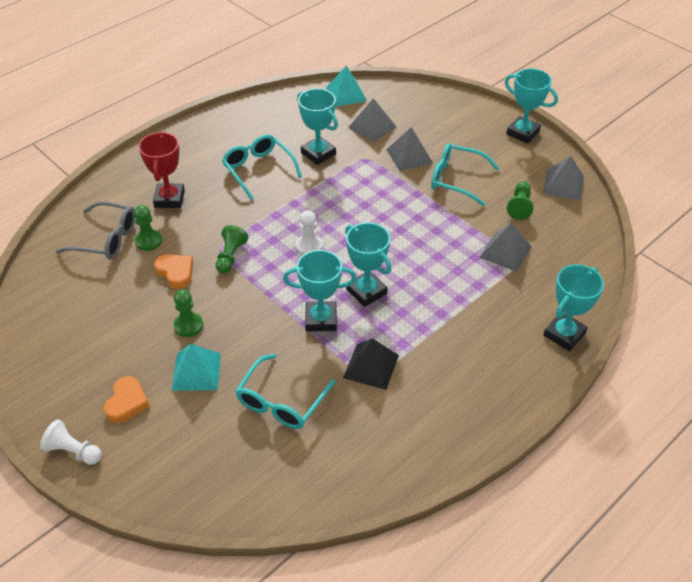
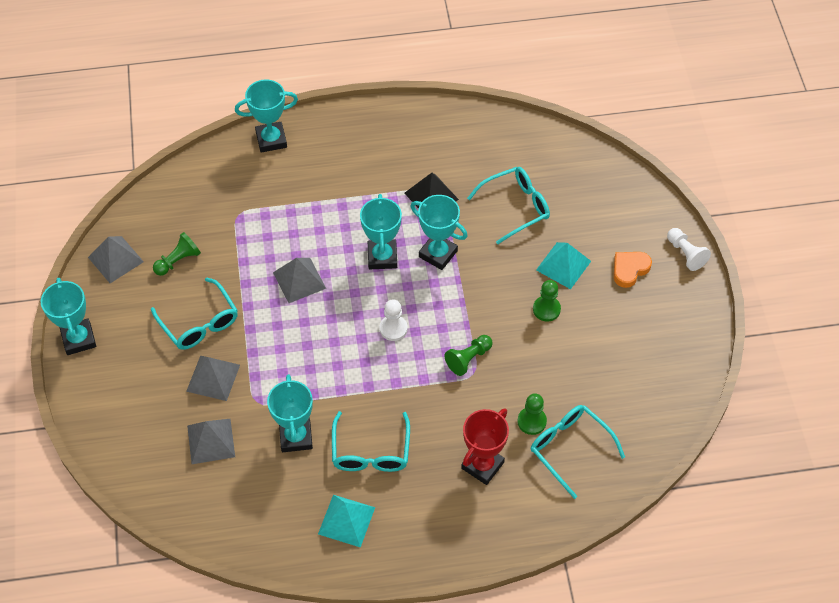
camera: 145 degrees left, 10 degrees up
grey glasses [56,201,135,259] -> turquoise glasses [531,405,625,499]
orange heart [154,254,193,289] -> none
turquoise pyramid [326,66,367,107] -> turquoise pyramid moved to [318,495,375,548]
grey pyramid [479,223,532,272] -> grey pyramid moved to [273,258,326,303]

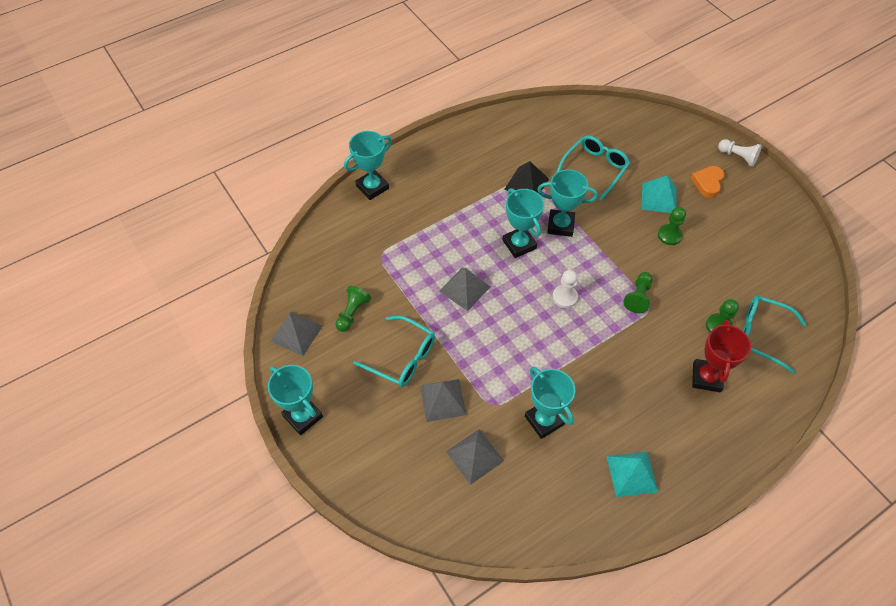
camera: 25 degrees left, 0 degrees up
turquoise glasses [332,411,410,472] -> none

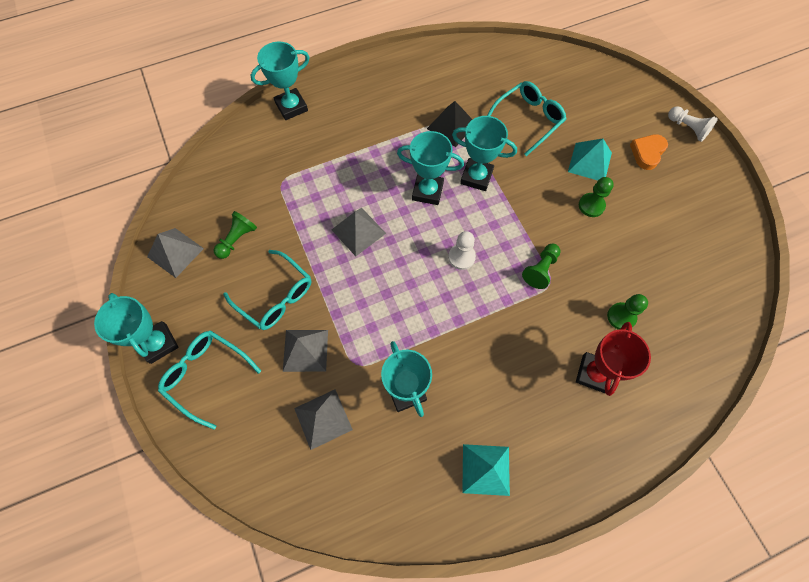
camera: 10 degrees right, 10 degrees up
turquoise trophy [503,188,544,258] -> turquoise trophy turned 60 degrees counterclockwise [397,131,464,205]
turquoise glasses [742,295,806,373] -> turquoise glasses moved to [158,330,261,430]

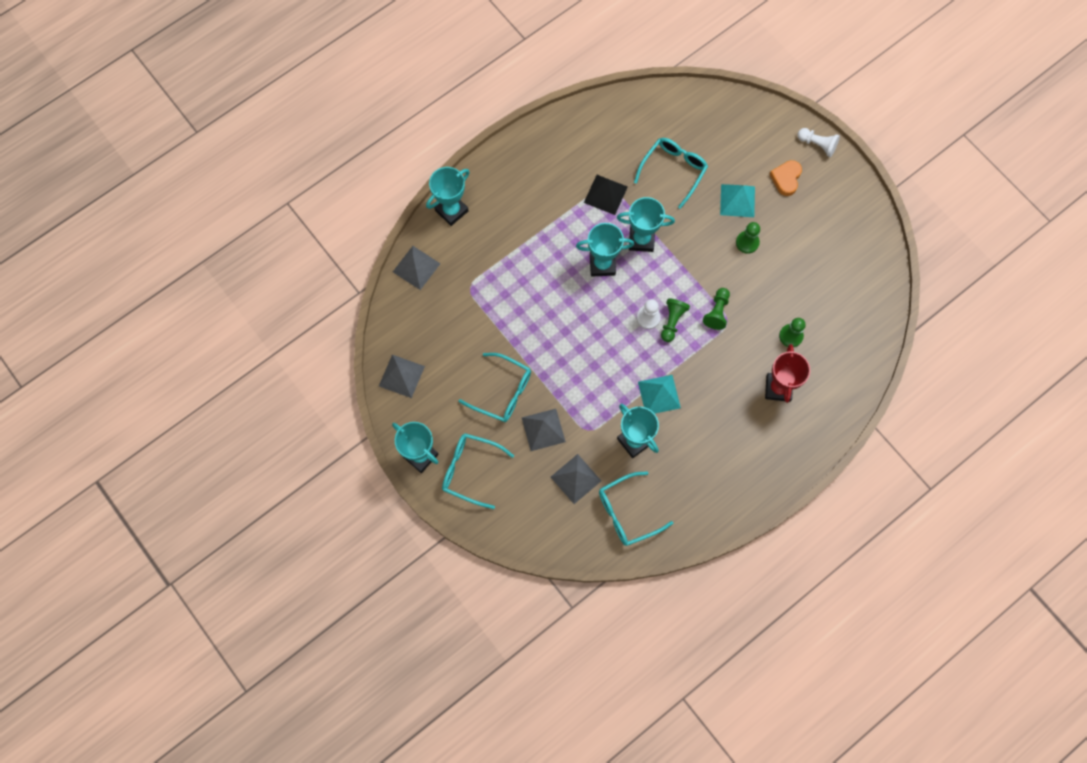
camera: 15 degrees left, 5 degrees up
green pawn [214,211,257,259] -> green pawn moved to [661,299,690,342]
grey pyramid [332,208,386,256] -> grey pyramid moved to [393,246,441,290]
turquoise pyramid [462,444,510,496] -> turquoise pyramid moved to [638,375,681,413]
none -> turquoise glasses [599,472,673,546]

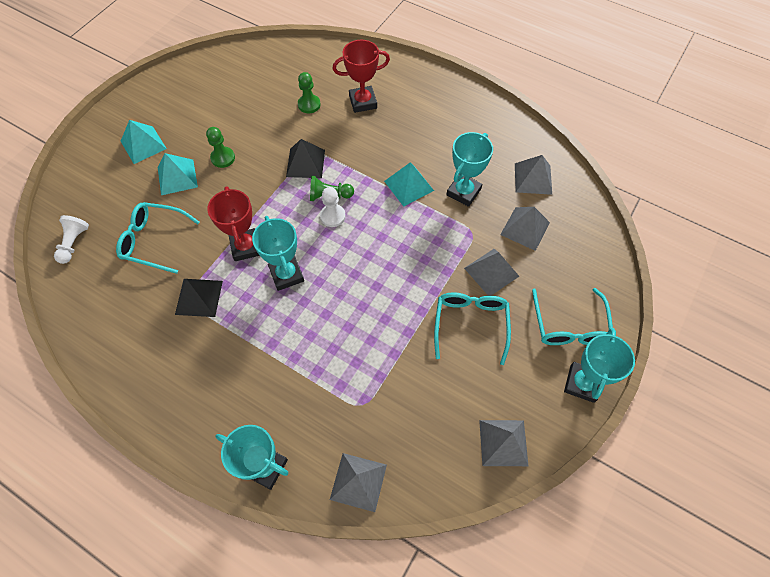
camera: 110 degrees left, 10 degrees down
turquoise glasses [599,472,673,546] -> grey pyramid [515,155,552,195]
turquoise trophy [617,197,675,252] -> red trophy [207,187,260,261]
green pawn [703,288,730,330] -> black pyramid [286,139,325,178]
orange heart [769,160,802,196] -> turquoise pyramid [121,120,167,164]
white pawn [797,128,840,157] -> white pawn moved to [54,215,89,264]

